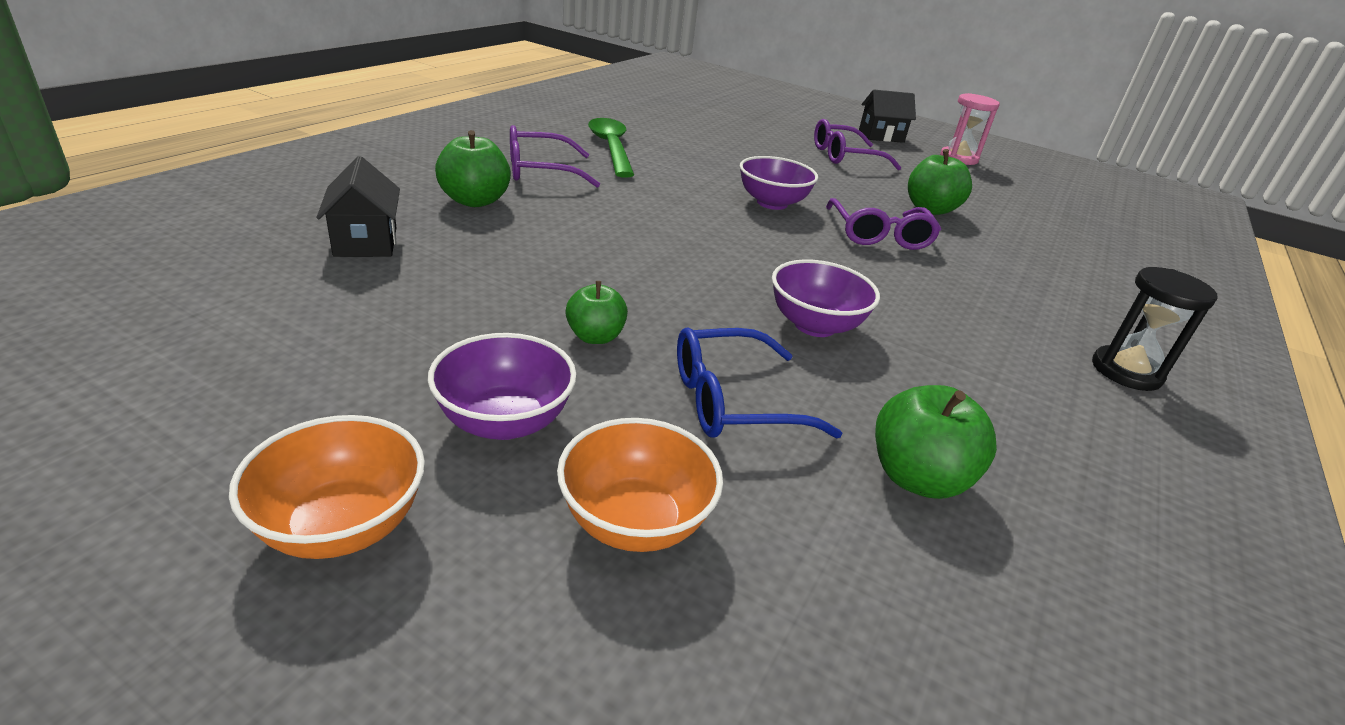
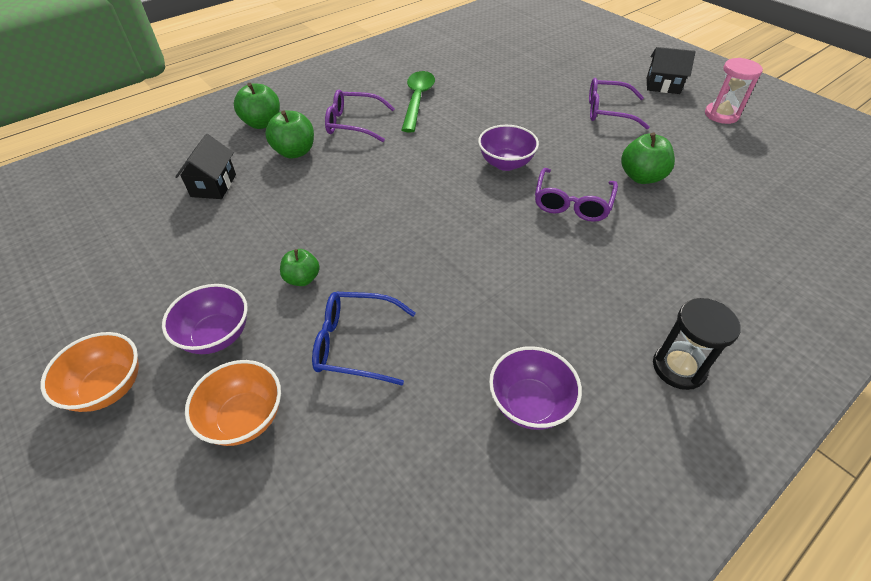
camera: 25 degrees right, 15 degrees up
purple bowl [772,259,880,337] -> purple bowl moved to [489,346,582,430]
green apple [875,385,997,499] -> green apple moved to [234,83,280,129]

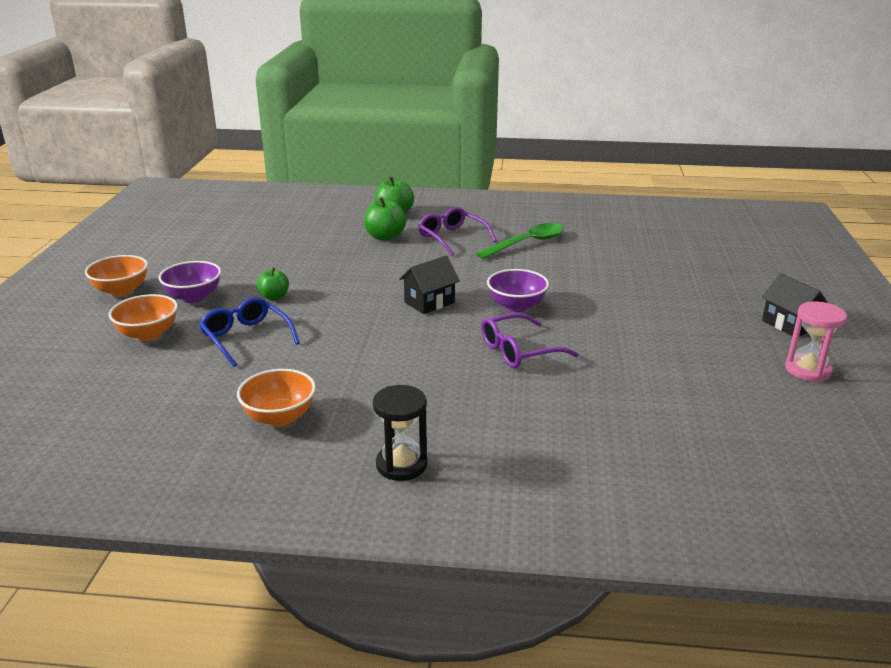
camera: 45 degrees right, 20 degrees down
black house [175,134,236,199] -> black house moved to [399,256,460,314]
purple bowl [489,346,582,430] -> orange bowl [237,369,316,426]
purple glasses [589,78,650,129] -> none
green apple [621,132,675,184] -> none

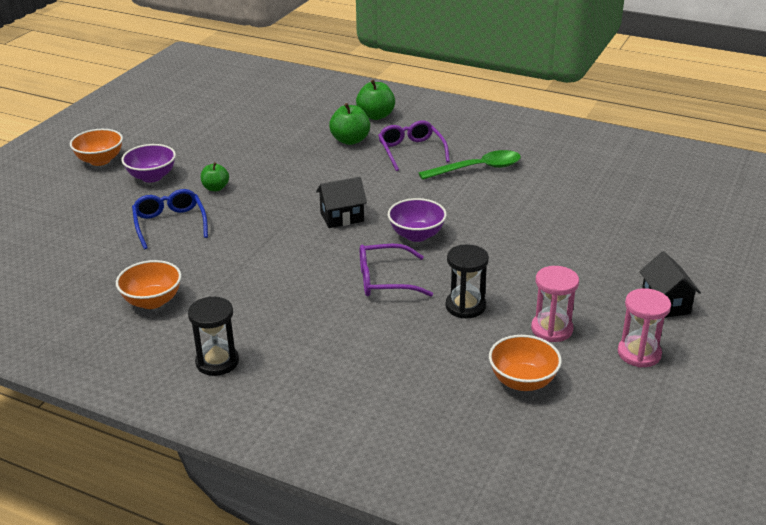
camera: 20 degrees right, 5 degrees up
orange bowl [109,294,178,341] -> orange bowl moved to [489,335,562,391]
none -> black hourglass [446,244,489,318]
none -> pink hourglass [531,266,579,342]

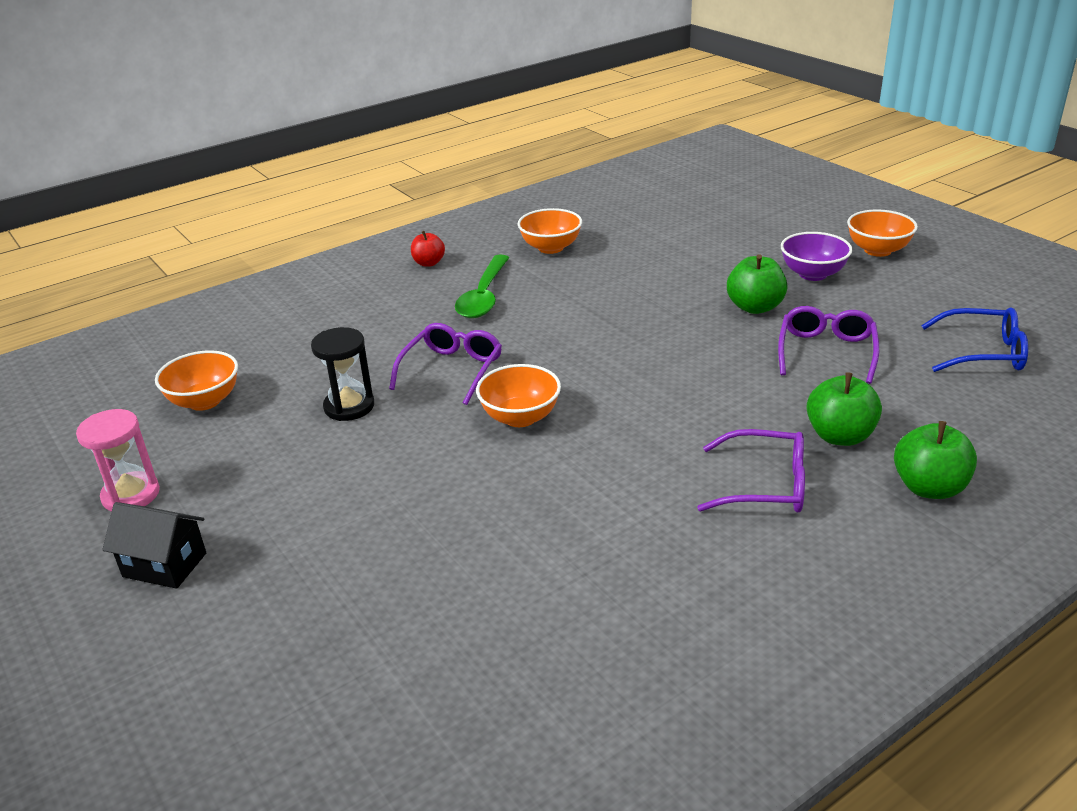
camera: 120 degrees right, 0 degrees up
blue glasses [132,189,208,249] -> blue glasses moved to [921,307,1028,372]
black hourglass [188,296,239,376] -> red apple [411,231,445,267]
green apple [201,162,229,191] -> green apple [727,254,788,314], size x1.54
black house [316,177,367,228] -> none
purple bowl [388,198,447,242] -> orange bowl [476,364,561,427]
green spoon [419,150,521,180] -> green spoon moved to [455,255,509,318]
pink hourglass [531,266,579,342] -> none
none -> purple glasses [778,306,879,384]

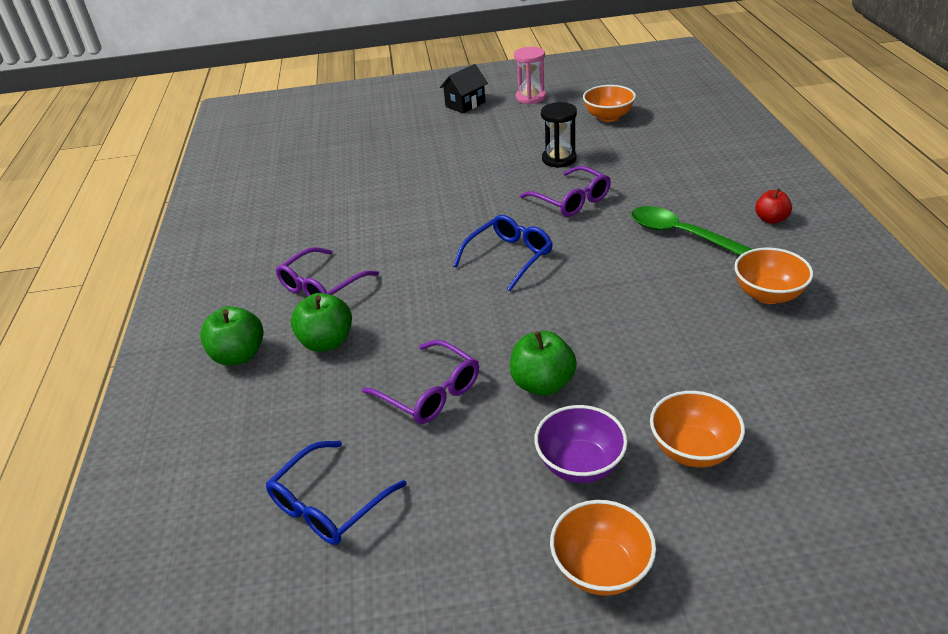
camera: 120 degrees right, 5 degrees up
orange bowl [476,364,561,427] -> orange bowl moved to [650,391,745,467]
none -> blue glasses [453,215,553,291]

